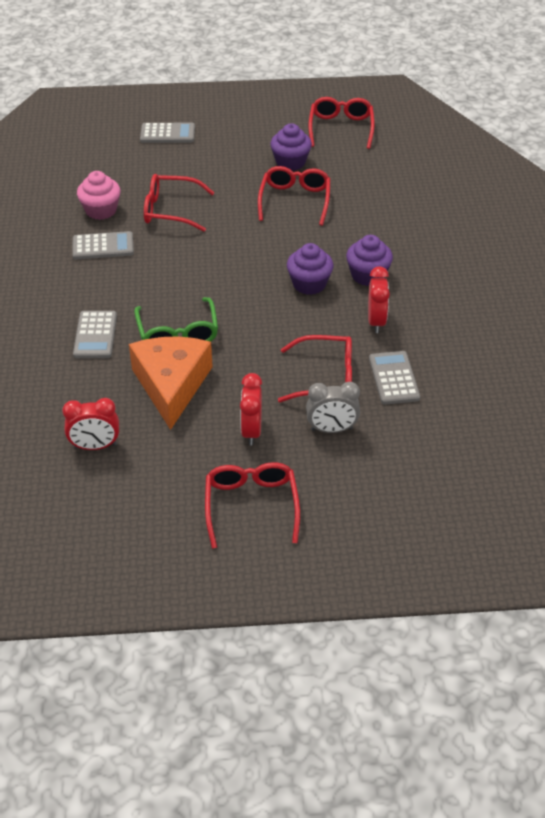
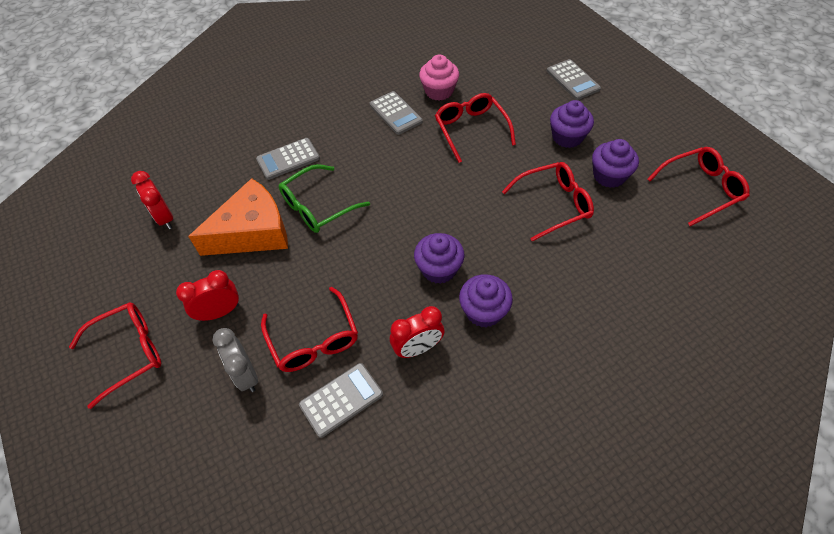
camera: 65 degrees right, 10 degrees up
none -> purple cupcake [550,100,594,148]

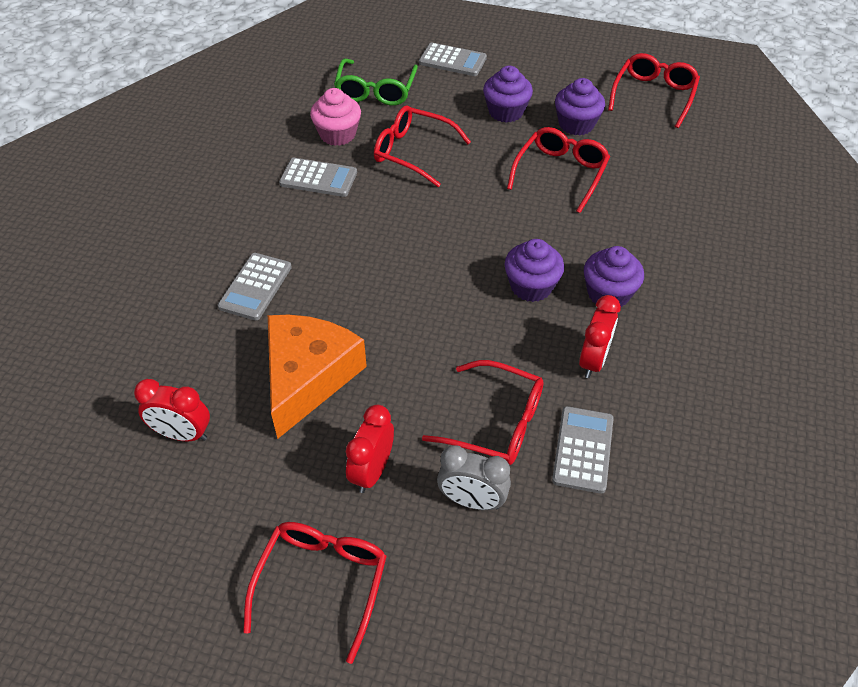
camera: 45 degrees left, 5 degrees down
green glasses [279,164,370,233] -> green glasses moved to [334,59,418,106]

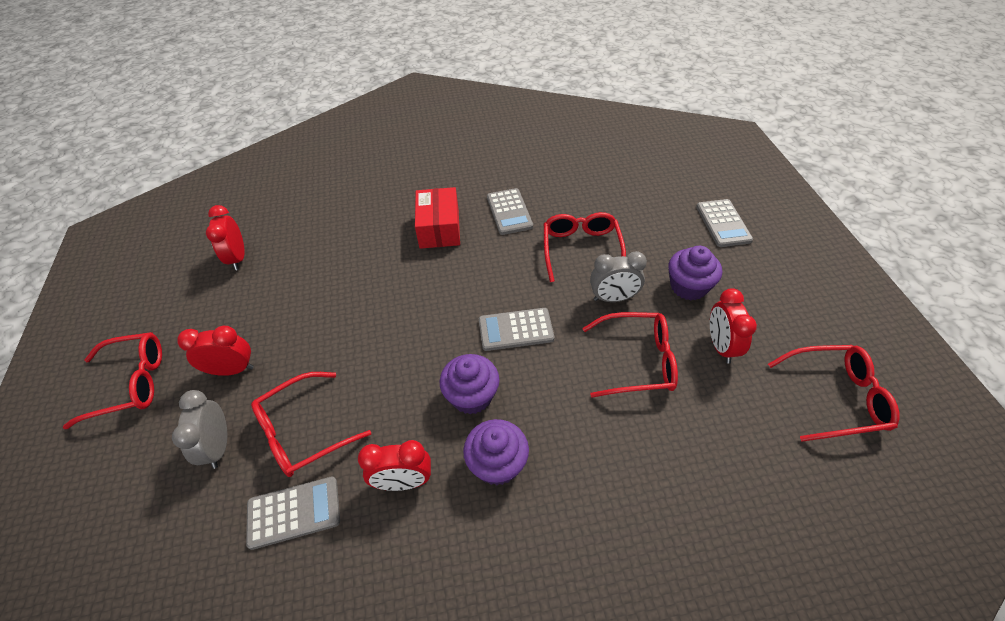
camera: 65 degrees right, 0 degrees up
grey calculator [218,253,292,320] -> grey calculator moved to [479,308,554,351]
orange cheese [268,315,367,439] -> none
pink cupcake [310,88,361,146] -> none
green glasses [334,59,418,106] -> none
red glasses [422,360,544,465] -> red glasses turned 60 degrees clockwise [251,372,371,477]
purple cupcake [555,78,605,136] -> red clock [710,288,757,364]
none -> red box [415,187,460,249]
none -> grey clock [590,251,647,302]

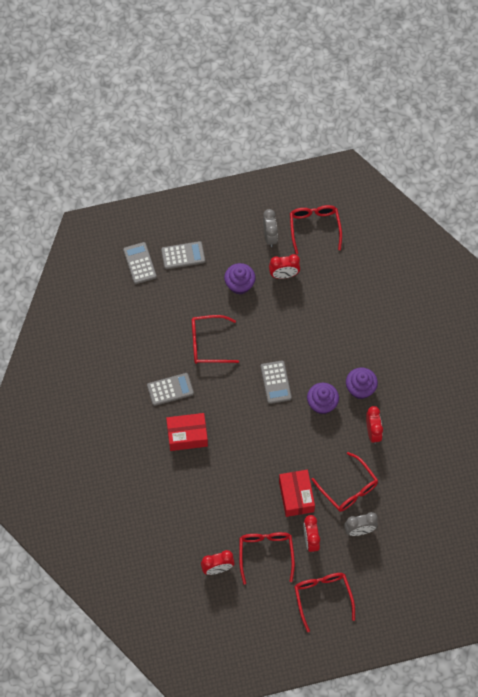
camera: 95 degrees left, 15 degrees up
grey calculator [246,476,340,550] -> grey calculator moved to [123,242,157,284]
red glasses [582,312,678,398] -> red glasses moved to [239,532,295,585]
grey clock [590,251,647,302] -> grey clock moved to [263,209,278,247]
none -> red box [279,470,315,517]

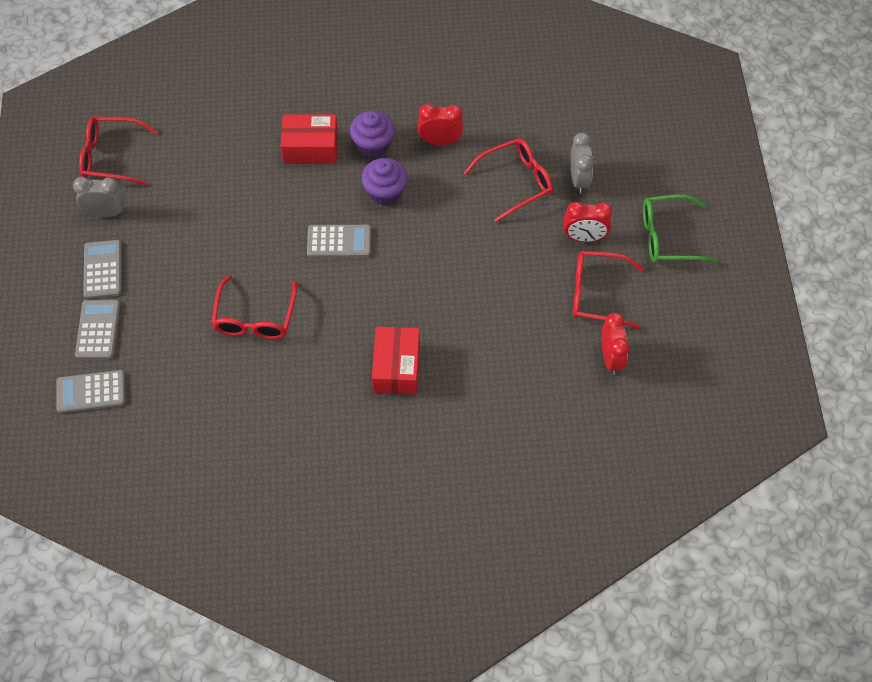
camera: 80 degrees left, 5 degrees down
grey calculator [147,373,194,406] -> grey calculator moved to [83,240,121,299]
purple cupcake [224,263,256,295] -> none
red clock [269,254,300,279] -> none
red box [279,470,315,517] -> red box moved to [281,114,338,164]
red glasses [295,573,355,632] -> green glasses [643,195,718,263]

